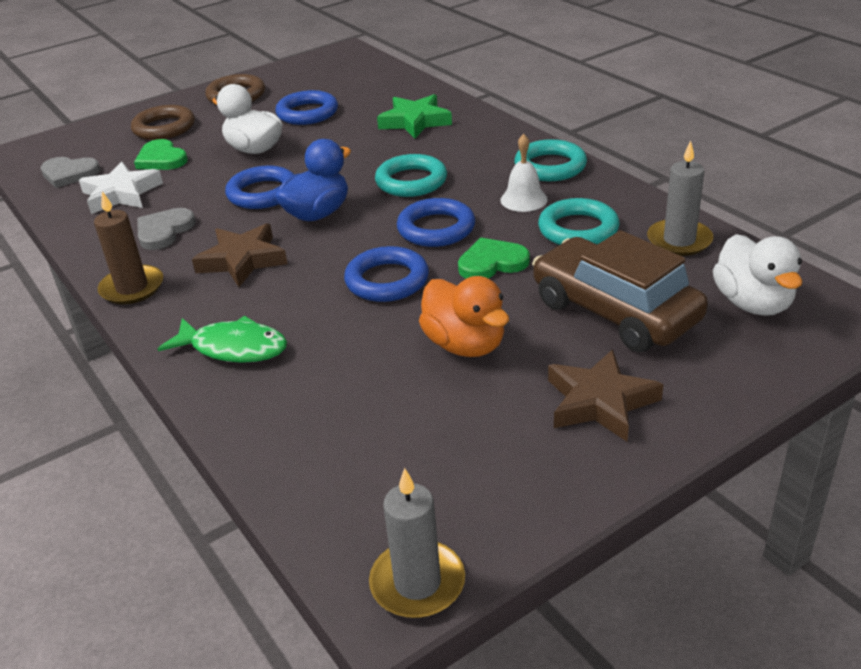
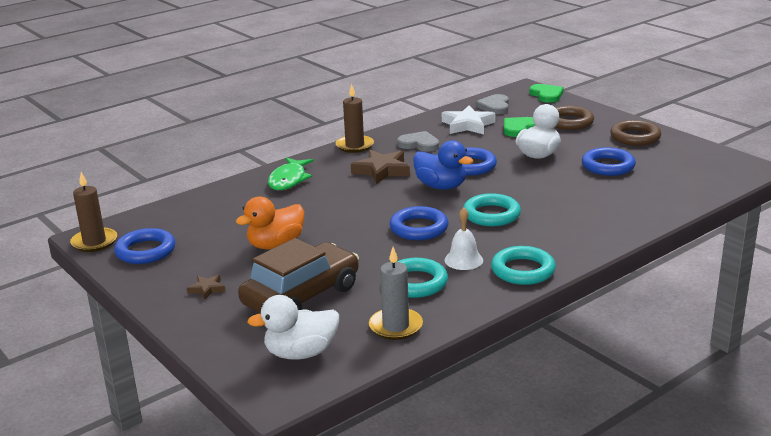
camera: 85 degrees right, 10 degrees down
blue ring [344,246,429,302] -> blue ring moved to [114,228,175,264]
grey candle [369,468,465,618] -> brown candle [70,172,117,252]
green star [377,94,452,139] -> none
green heart [458,238,530,278] -> green heart moved to [529,84,564,103]
brown star [548,349,663,442] -> brown star [187,275,225,300], size x0.52

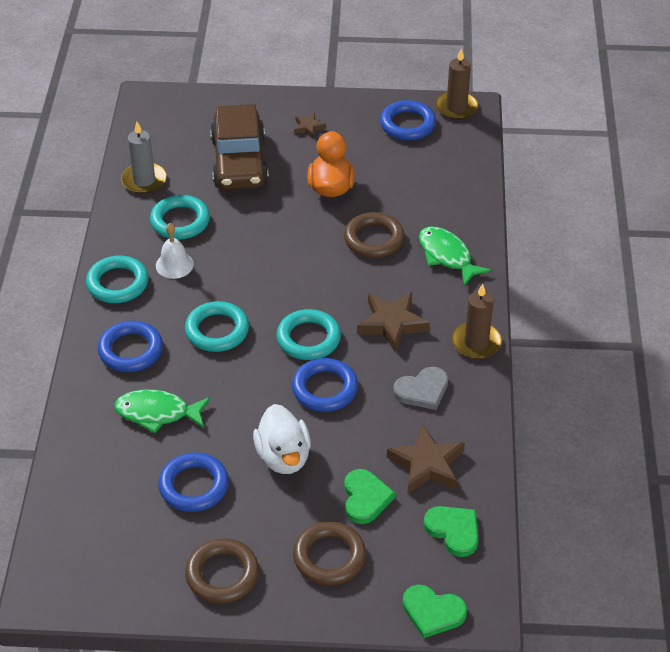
camera: 130 degrees right, 20 degrees up
white duck [247,295,339,360] -> none
blue ring [390,206,448,240] -> blue ring moved to [98,321,163,372]
blue duck [413,140,473,190] -> turquoise ring [277,309,341,360]
white star [442,105,496,134] -> brown star [387,424,465,493]
grey heart [476,94,509,114] -> green heart [423,506,478,557]
none -> green fish [114,389,210,433]
none -> brown ring [344,212,404,258]

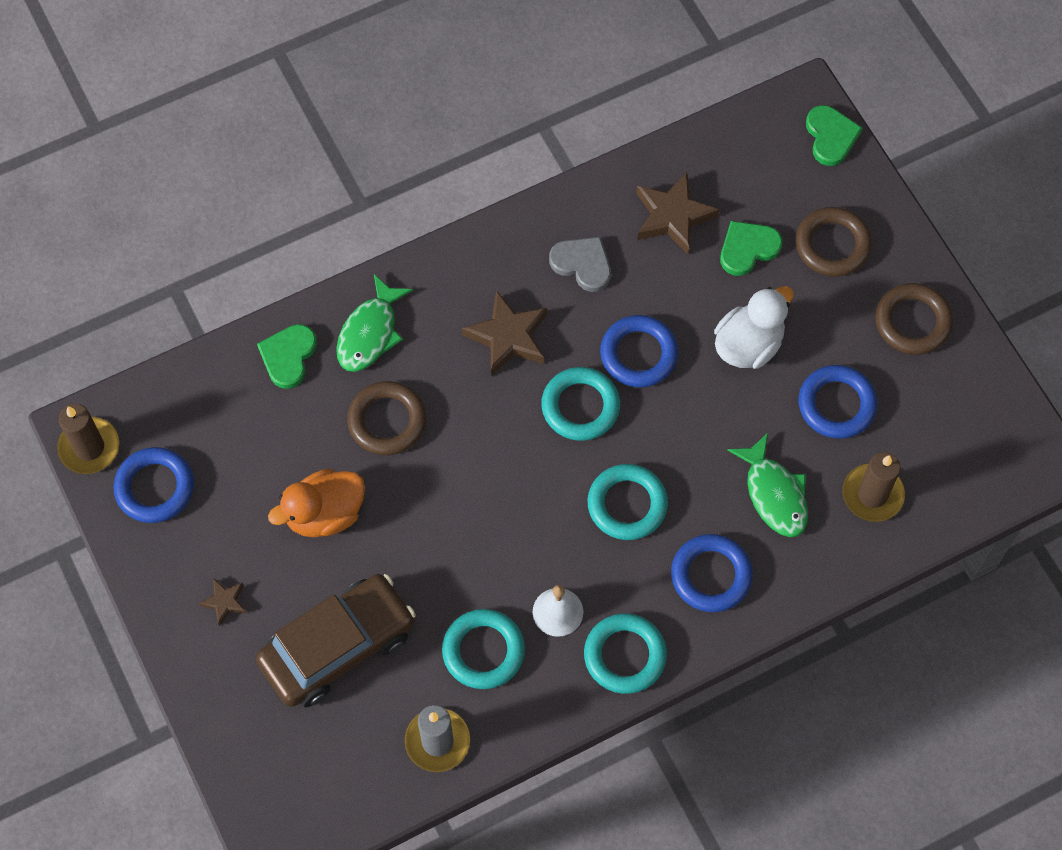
camera: 120 degrees left, 20 degrees up
green heart [423,506,478,557] -> green heart moved to [257,324,317,389]
brown candle [452,284,502,359] -> brown candle moved to [842,452,905,522]

